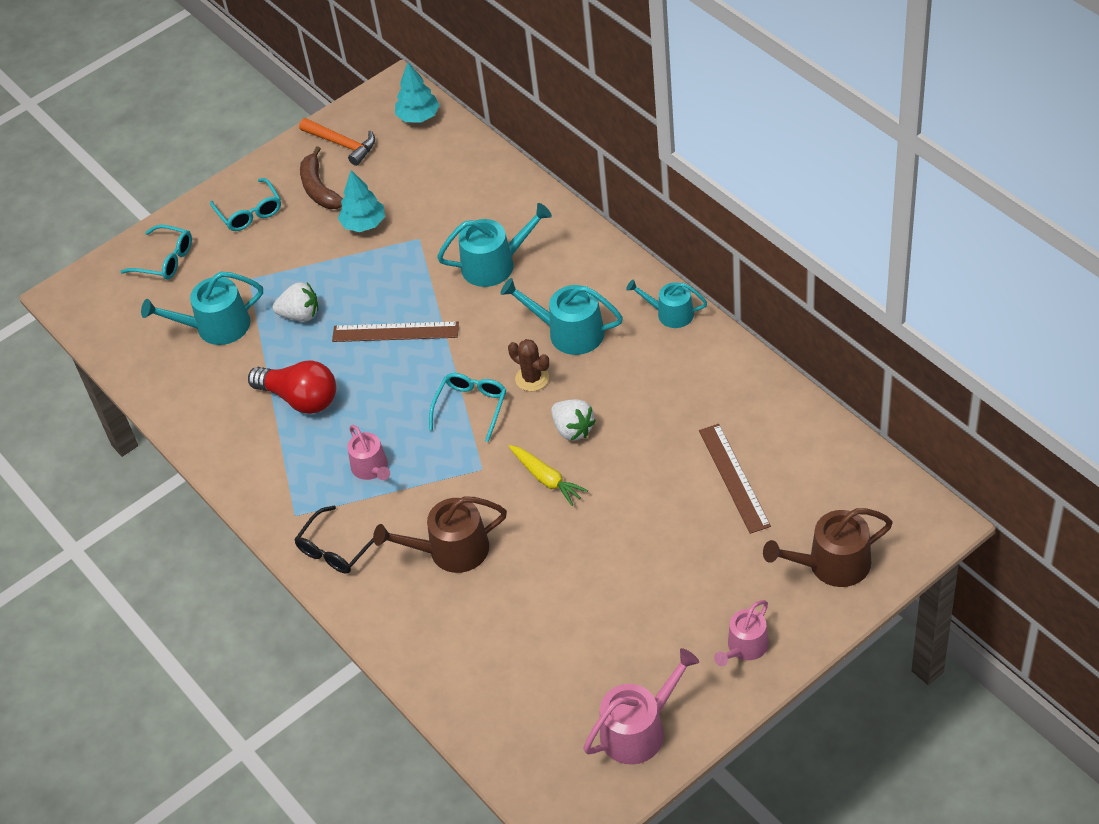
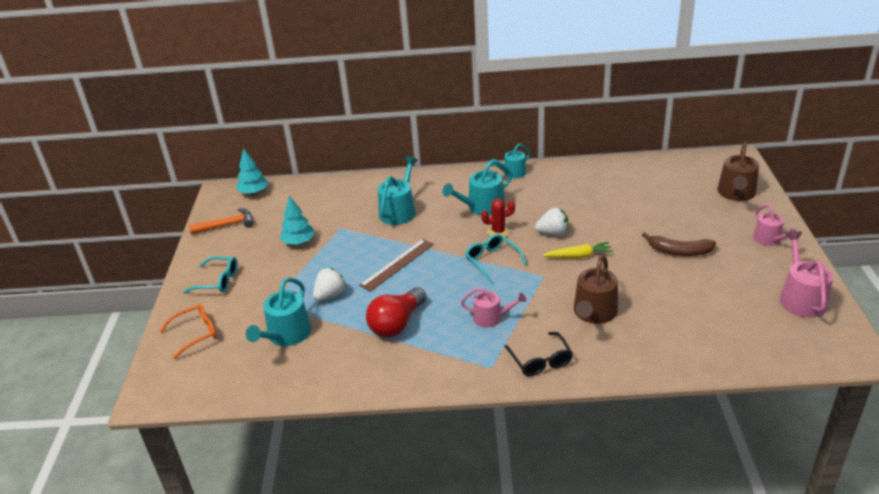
camera: 55 degrees left, 15 degrees down
turquoise glasses [120,225,192,280] -> orange glasses [160,304,217,359]
red light bulb [248,360,336,414] -> red light bulb turned 150 degrees clockwise [366,287,426,337]
brown banana [300,146,343,209] -> brown banana moved to [642,232,716,256]
brown cactus [508,339,549,391] -> red cactus [481,199,515,237]
brown ruler [699,424,771,534] -> none

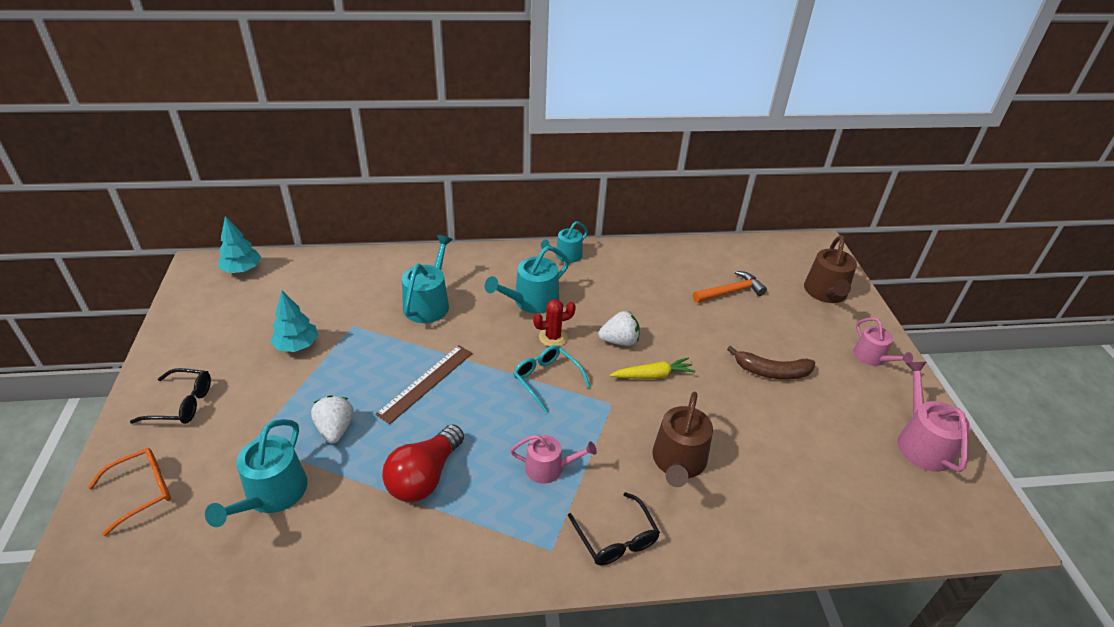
camera: 10 degrees left, 5 degrees up
turquoise glasses [183,256,238,294] -> black glasses [130,368,211,424]
orange hammer [189,208,254,234] -> orange hammer moved to [693,271,767,303]
white strawberry [313,268,346,301] -> white strawberry turned 45 degrees counterclockwise [311,395,354,444]

